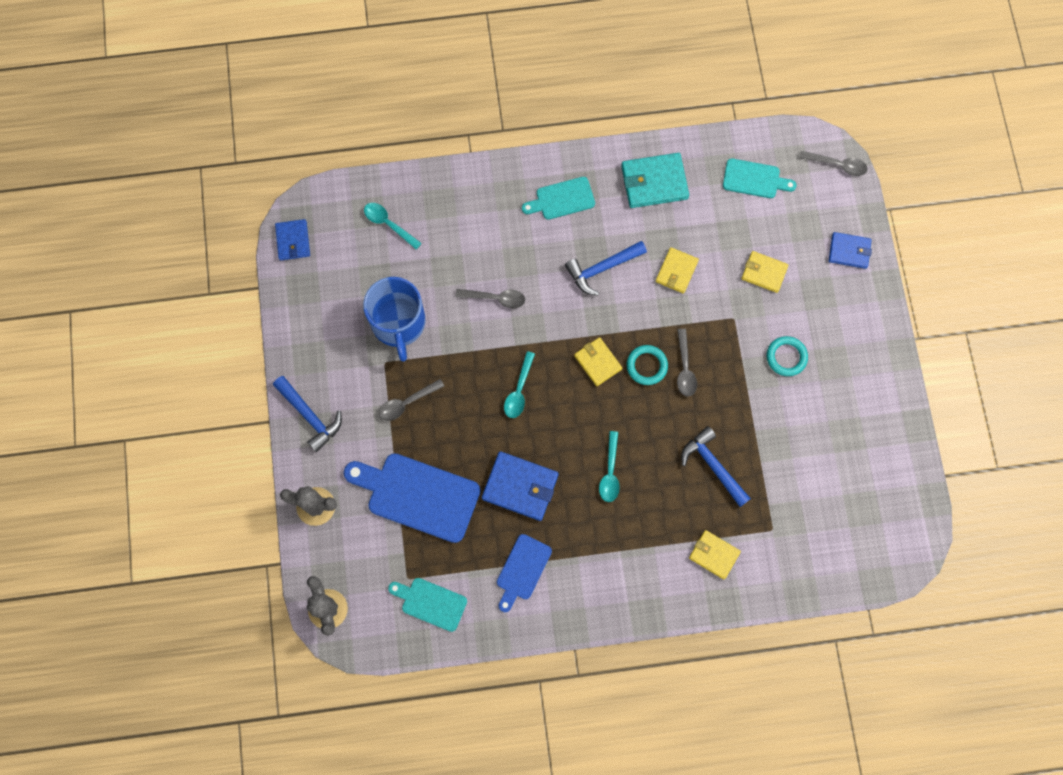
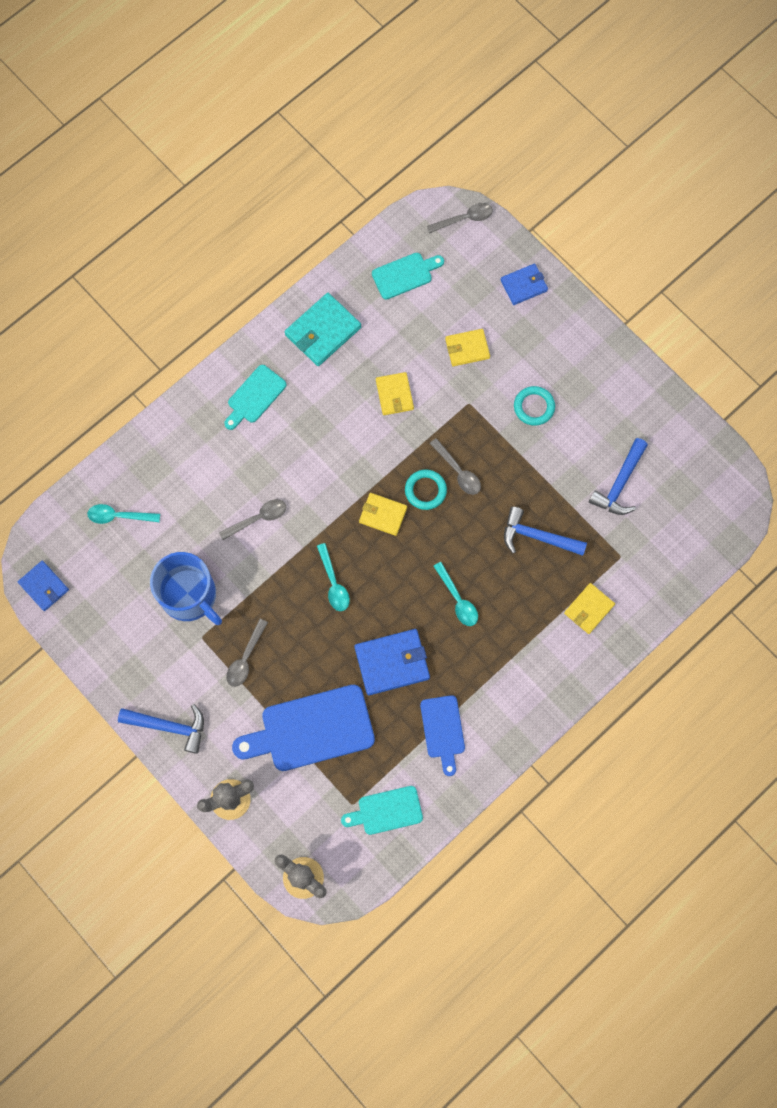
camera: 35 degrees left, 0 degrees up
blue hammer [565,241,647,296] -> blue hammer moved to [589,438,648,515]
yellow wallet [689,530,741,580] -> yellow wallet turned 45 degrees counterclockwise [564,583,615,634]

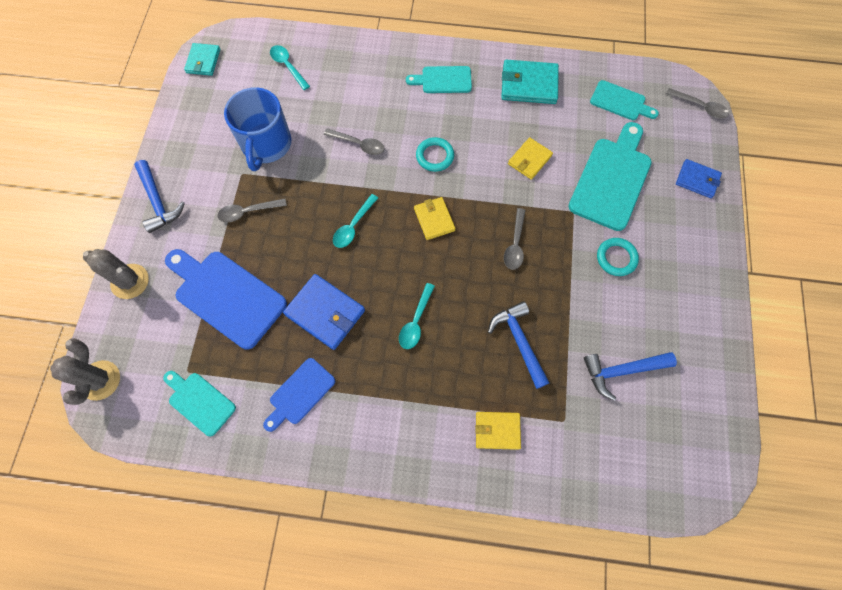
camera: 50 degrees right, 5 degrees down
blue wallet [18,561,69,611] -> turquoise wallet [184,43,220,76]
turquoise ring [405,469,447,510] -> turquoise ring moved to [416,137,454,172]
yellow wallet [445,329,490,366] -> turquoise cutting board [568,122,652,231]

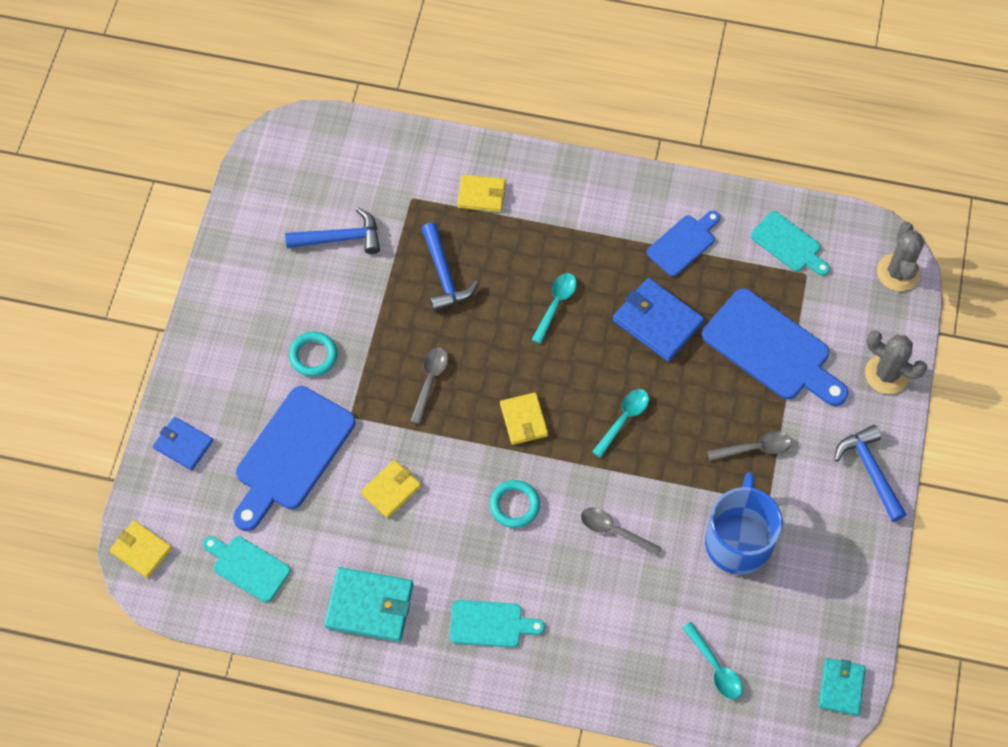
camera: 175 degrees left, 5 degrees down
turquoise cutting board [568,122,652,231] -> blue cutting board [233,386,355,531]
grey spoon [666,88,729,119] -> yellow wallet [109,520,172,578]

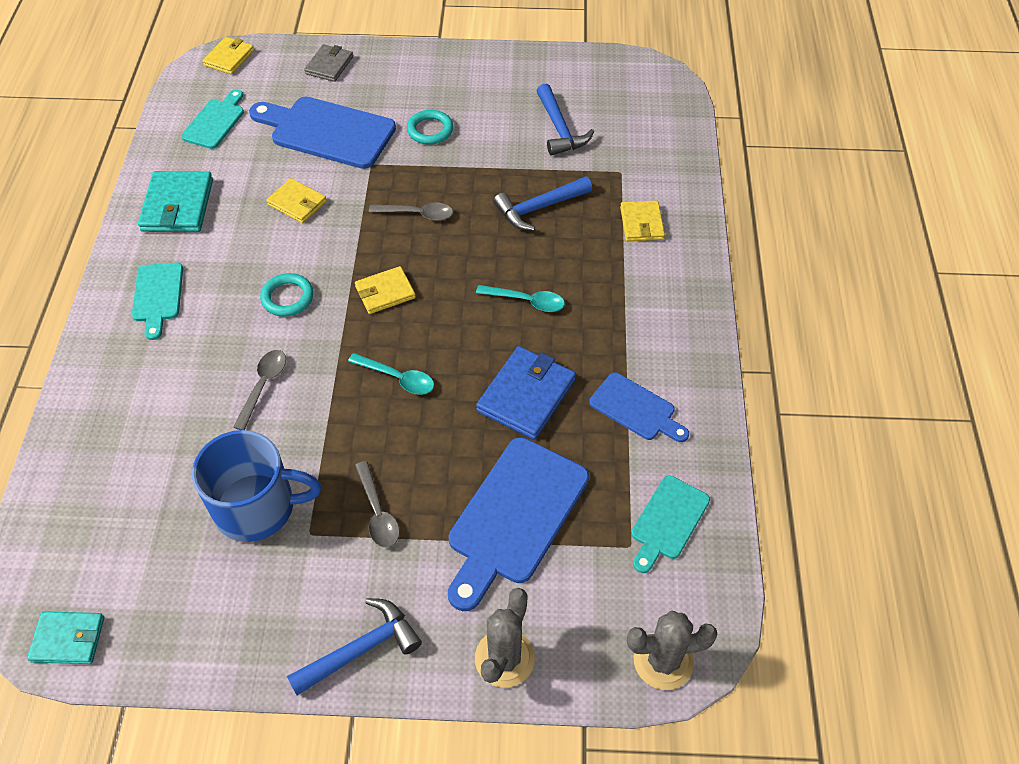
camera: 80 degrees right, 10 degrees down
blue wallet [153,417,213,470] -> grey wallet [304,44,353,82]
turquoise spoon [682,622,743,699] -> none

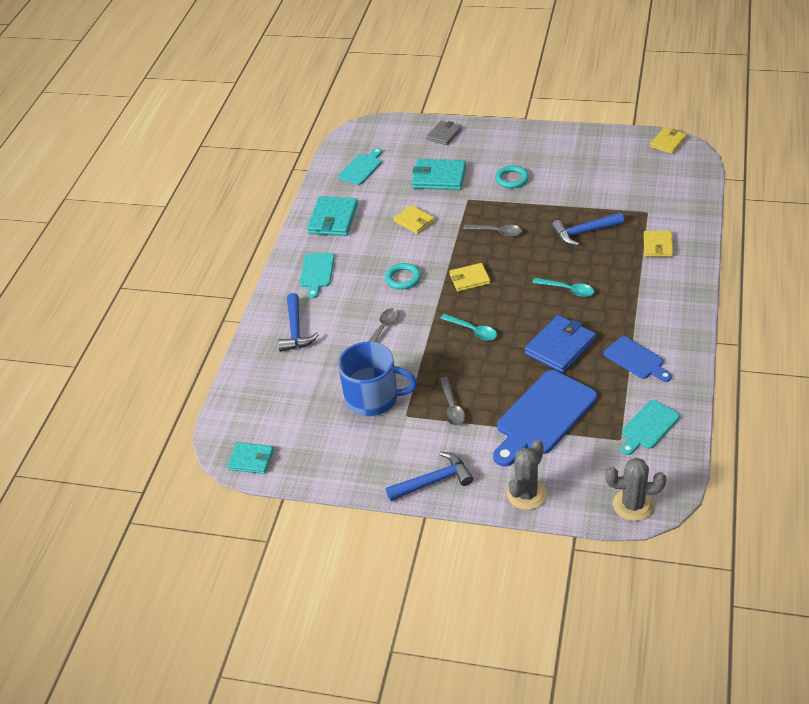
camera: 15 degrees right, 10 degrees down
yellow wallet [203,37,254,74] -> yellow wallet moved to [650,127,687,154]
blue cutting board [249,97,396,169] -> turquoise wallet [412,159,466,190]
blue hammer [537,84,594,156] -> blue hammer moved to [278,293,319,352]

